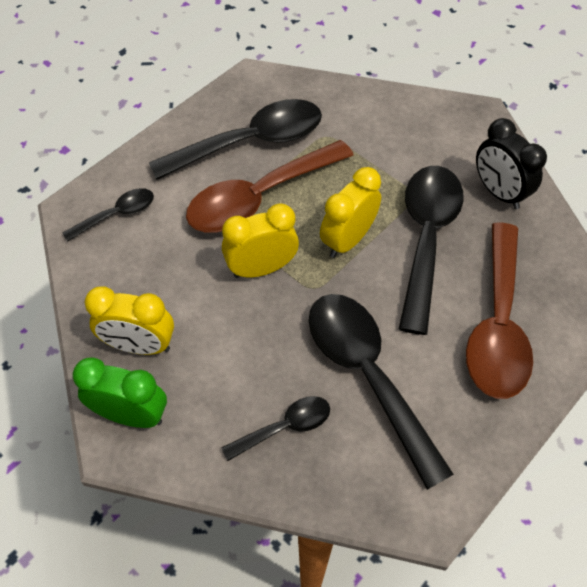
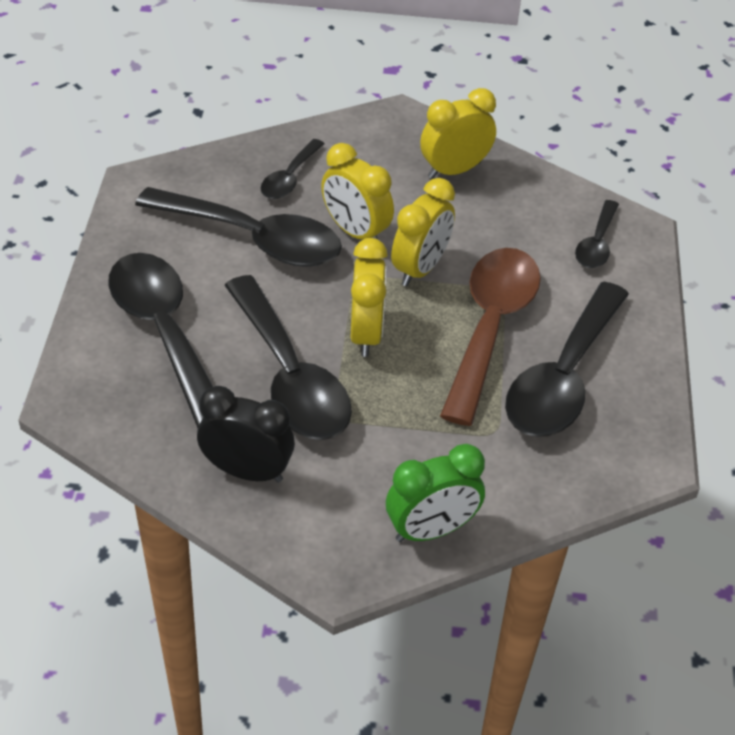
camera: 140 degrees right, 10 degrees down
green clock [73,357,167,428] -> green clock moved to [386,444,485,542]
brown spoon [466,223,533,399] -> black spoon [108,253,213,428]
none -> yellow clock [321,143,394,240]

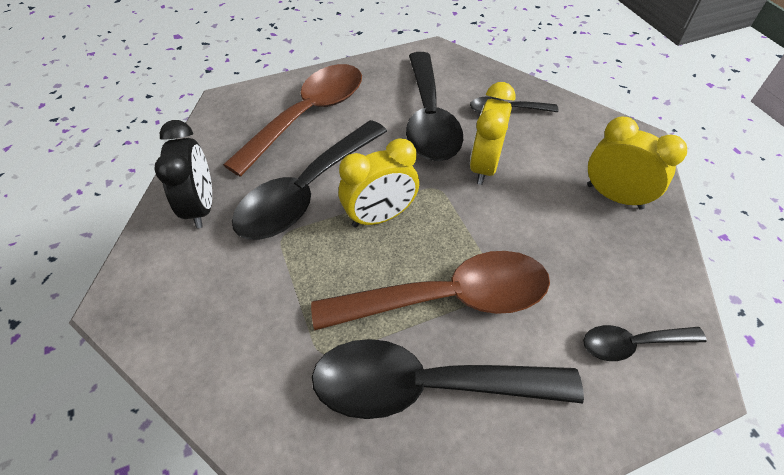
camera: 65 degrees right, 5 degrees up
black spoon [108,253,213,428] -> brown spoon [223,64,362,177]
green clock [386,444,485,542] -> none
yellow clock [391,178,455,286] -> none

